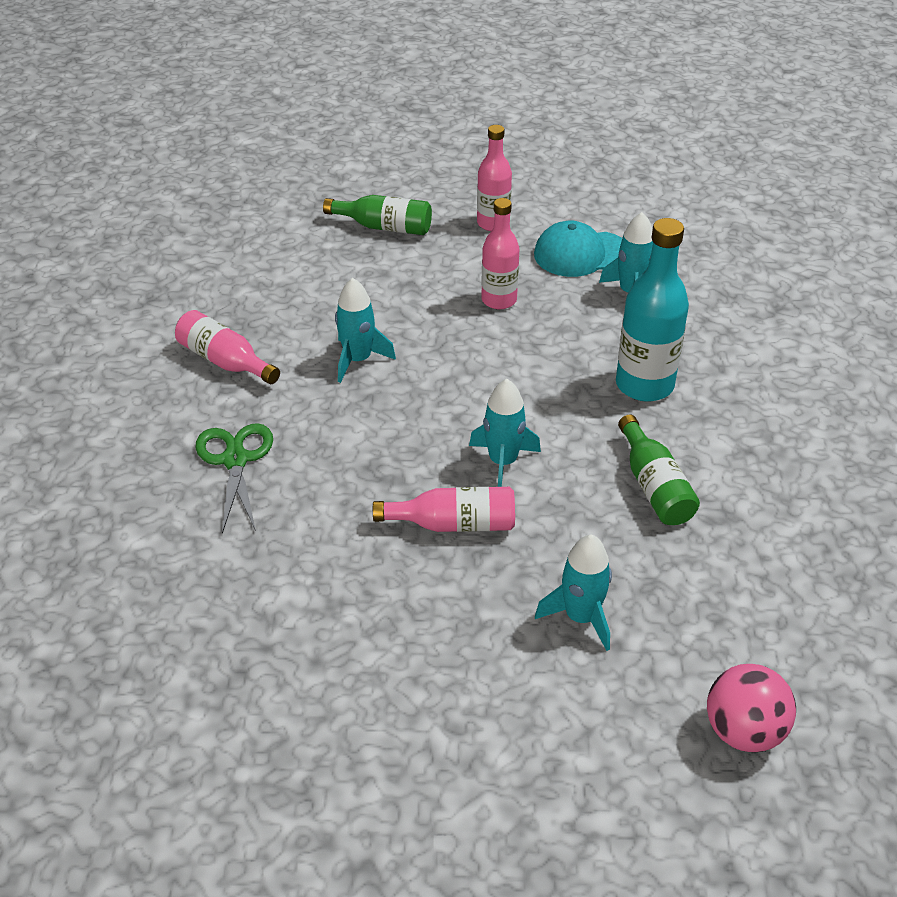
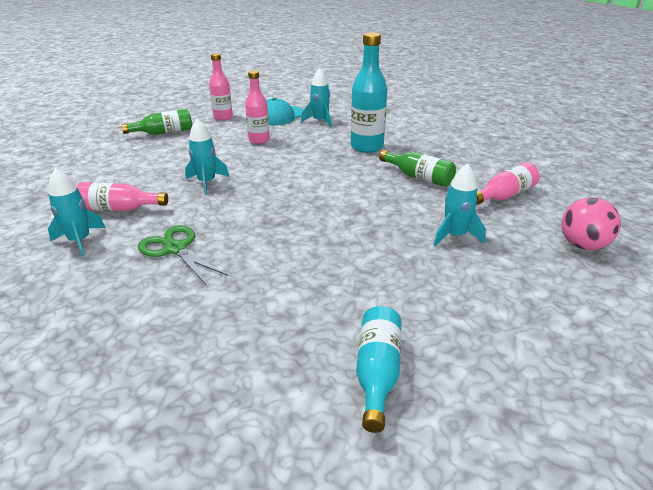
camera: 35 degrees left, 10 degrees down
pink bottle [373,487,515,532] -> pink bottle moved to [476,162,540,205]
turquoise rocket [469,379,541,487] -> turquoise rocket moved to [48,168,106,257]
none -> turquoise bottle [356,306,401,433]

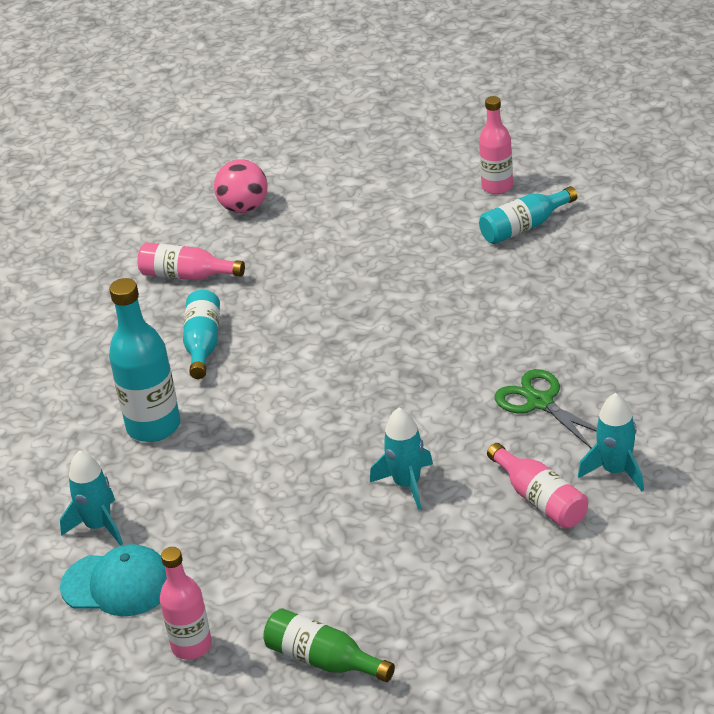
camera: 125 degrees left, 5 degrees up
green scissors [138,225,228,285] -> green scissors turned 135 degrees clockwise [494,369,597,449]
pink bottle [245,70,270,144] -> pink bottle moved to [479,96,513,194]
green bottle [379,150,456,187] -> turquoise bottle [183,290,220,379]
turquoise rocket [434,163,486,246] -> none

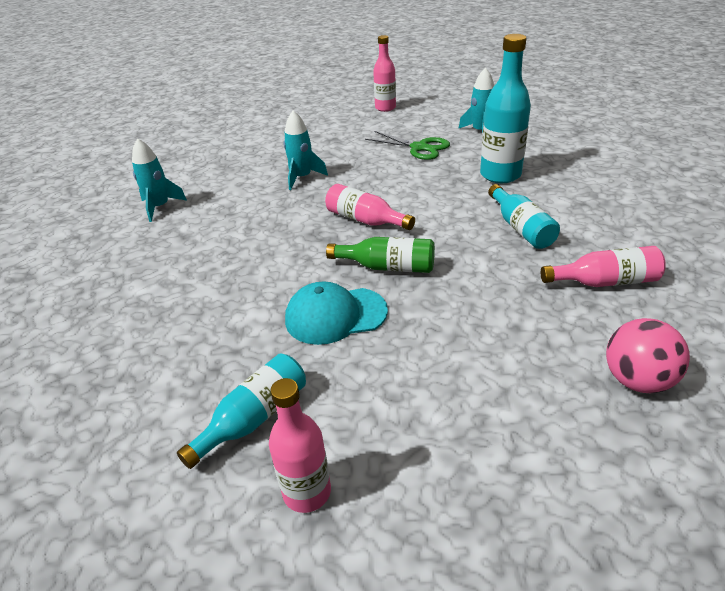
camera: 160 degrees right, 0 degrees up
turquoise cap [60,544,167,616] -> turquoise cap moved to [285,281,388,345]
green bottle [263,608,395,682] -> green bottle moved to [326,237,435,273]
pink bottle [487,443,588,529] -> pink bottle moved to [325,184,415,230]
green scissors [494,369,597,449] -> green scissors moved to [365,131,450,160]

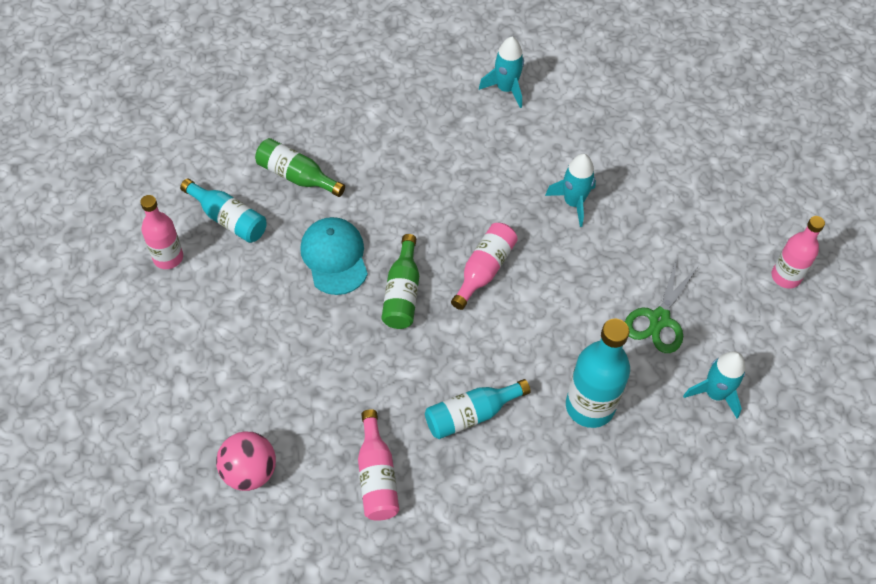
camera: 80 degrees right, 20 degrees up
none -> green bottle [255,138,345,197]

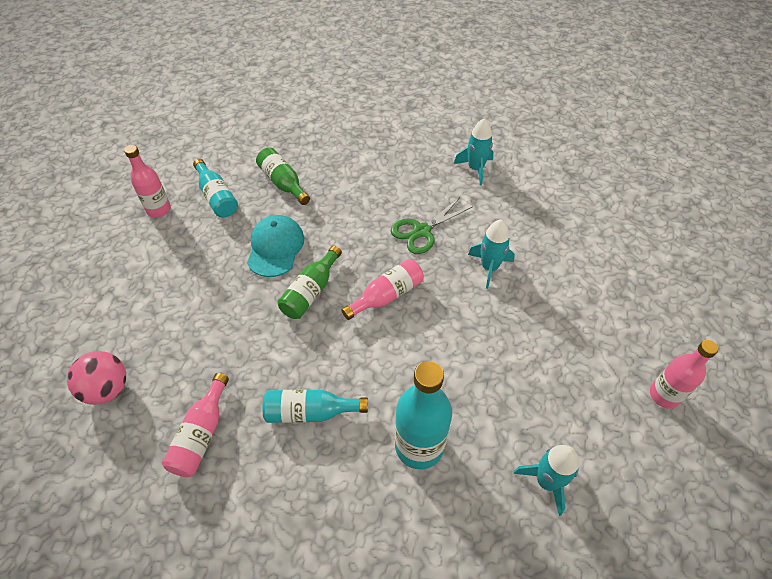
camera: 25 degrees right, 5 degrees down
green scissors [625,259,698,353] -> green scissors moved to [391,197,473,254]

